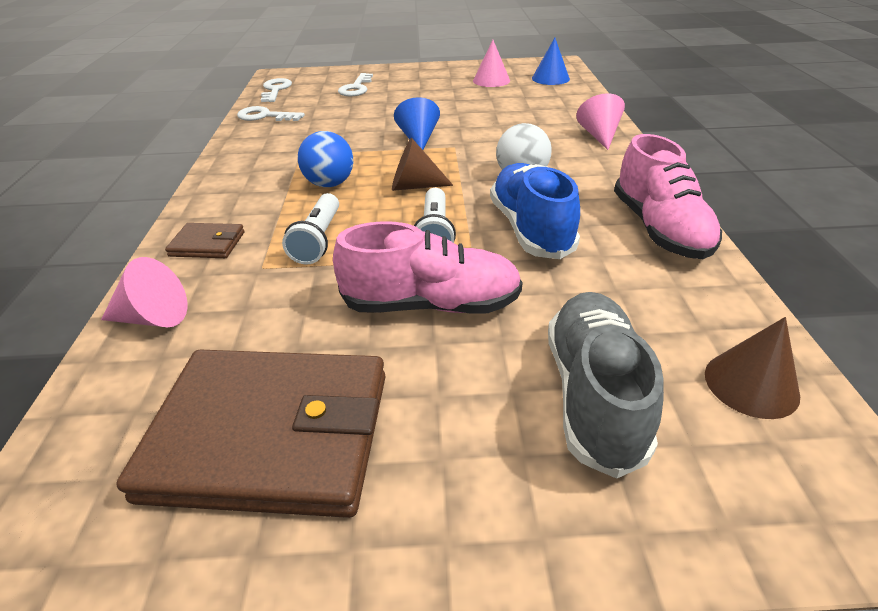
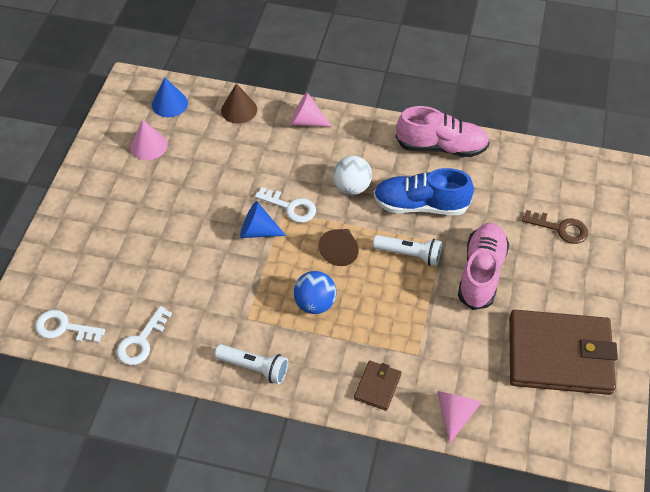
camera: 75 degrees left, 15 degrees up
brown wallet [116,350,385,518] -> brown wallet turned 75 degrees clockwise [509,310,618,395]
white flashlight [282,193,339,264] -> white flashlight moved to [215,344,288,384]
white key [338,73,373,96] -> white key moved to [255,187,316,223]
grey shoe [548,292,664,479] -> brown key [522,210,588,244]
brown cone [705,317,800,419] -> brown cone moved to [221,83,257,124]

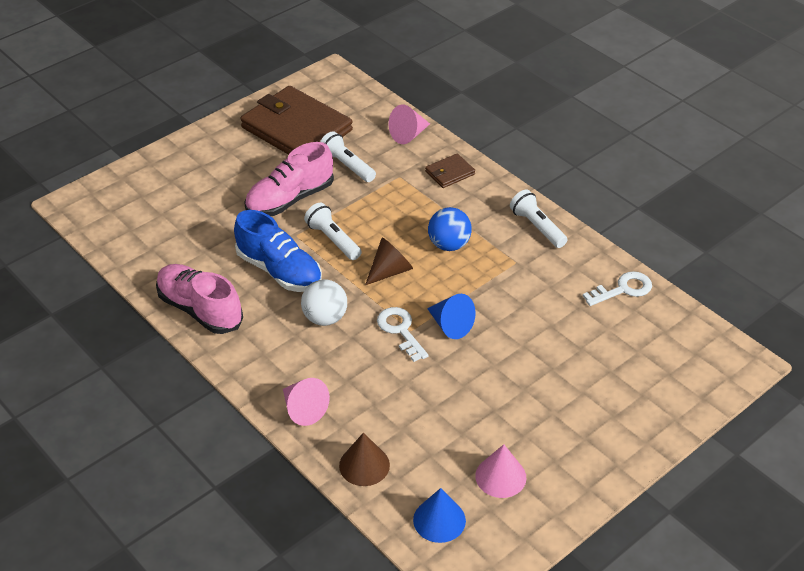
camera: 145 degrees left, 10 degrees down
white key [35,310,105,343] -> none
brown key [522,210,588,244] -> none
none -> white flashlight [320,131,376,182]

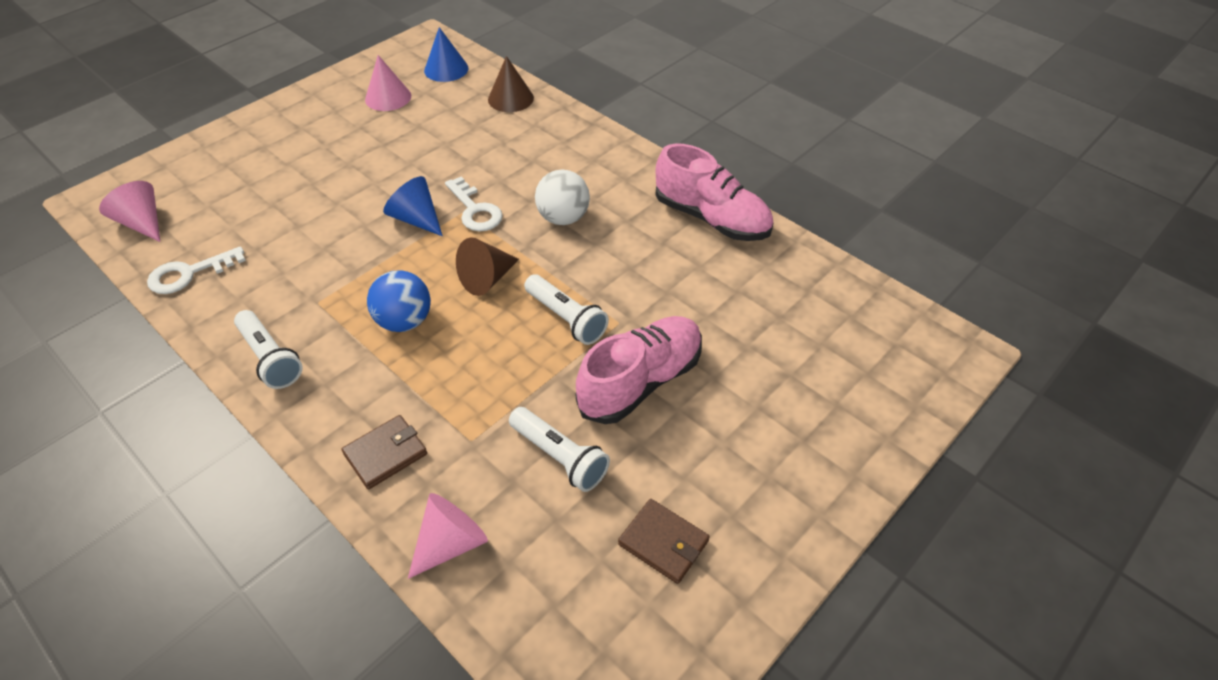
camera: 175 degrees right, 5 degrees up
blue shoe [234,210,322,292] -> none
brown wallet [240,86,353,155] -> brown wallet [618,499,710,584], size x0.43
pink cone [283,378,330,426] -> pink cone moved to [99,181,160,242]

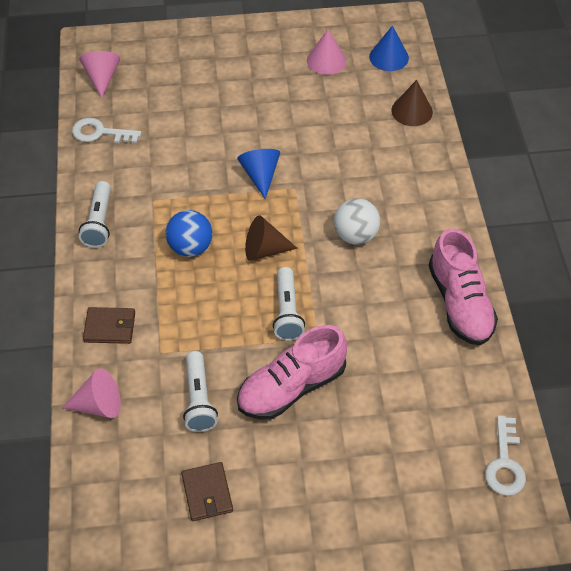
camera: 40 degrees right, 5 degrees up
white key [445,176,503,231] -> white key moved to [485,415,526,496]
pink shoe [575,316,702,424] -> pink shoe turned 150 degrees clockwise [237,325,347,419]

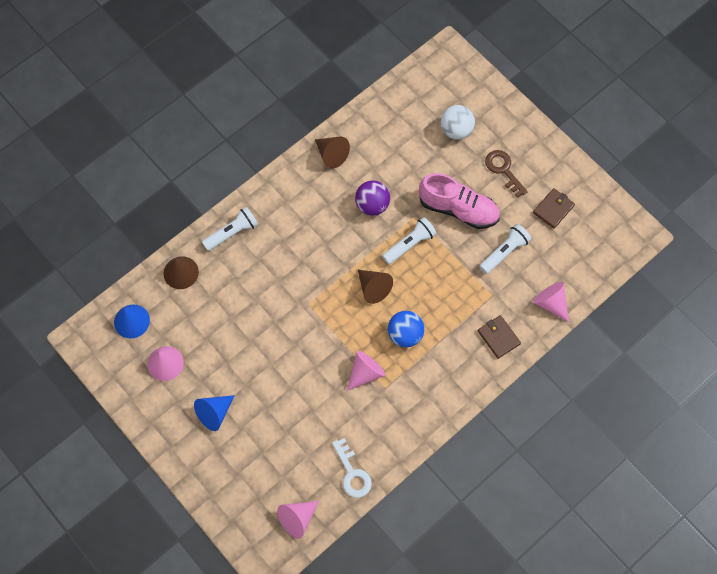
camera: 125 degrees left, 15 degrees up
white flashlight [79,181,111,248] -> white flashlight moved to [202,207,258,251]
blue cone [237,149,280,199] -> blue cone moved to [194,395,235,431]
white ball [334,198,380,245] -> white ball moved to [441,105,475,140]
pink shoe [429,228,498,345] -> brown cone [315,137,350,169]
white key [485,415,526,496] -> none
none -> pink cone [347,351,385,391]
none -> purple ball [355,180,390,216]
none -> brown key [485,150,528,198]

